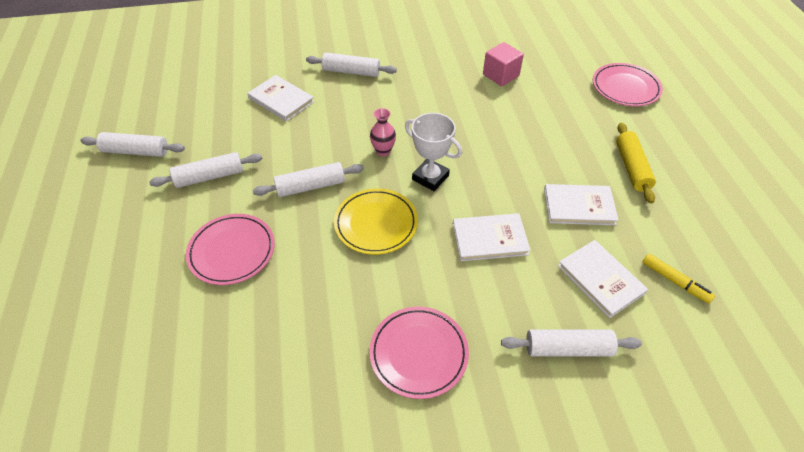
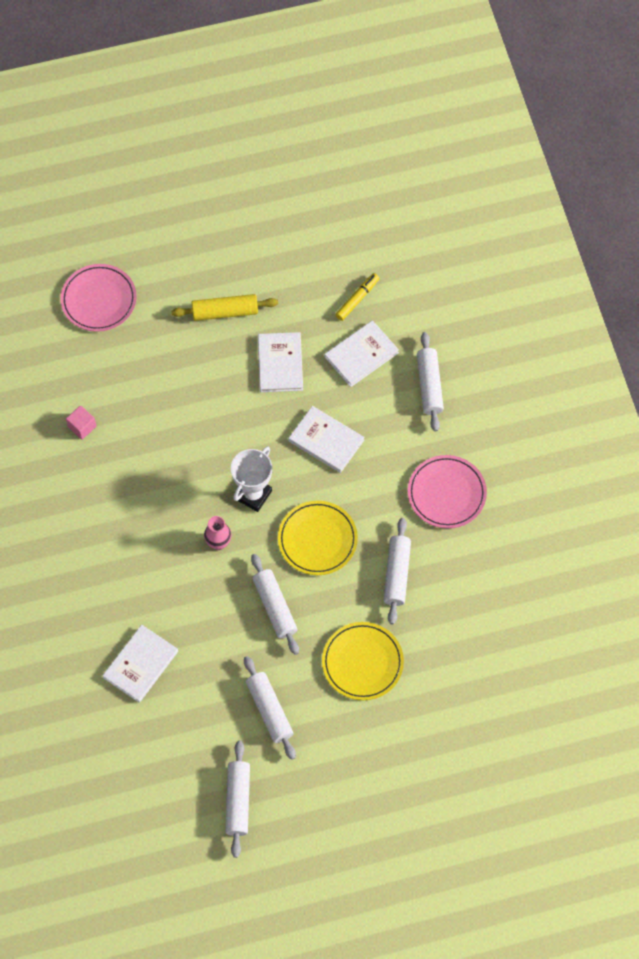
camera: 95 degrees left, 15 degrees up
pink plate [186,214,275,285] -> yellow plate [322,622,404,700]
white rolling pin [306,53,397,77] -> white rolling pin moved to [384,518,411,625]
white book [453,213,531,261] -> white book turned 45 degrees counterclockwise [288,406,365,473]
pink cube [483,42,524,86] -> pink cube [66,406,97,440], size x0.66

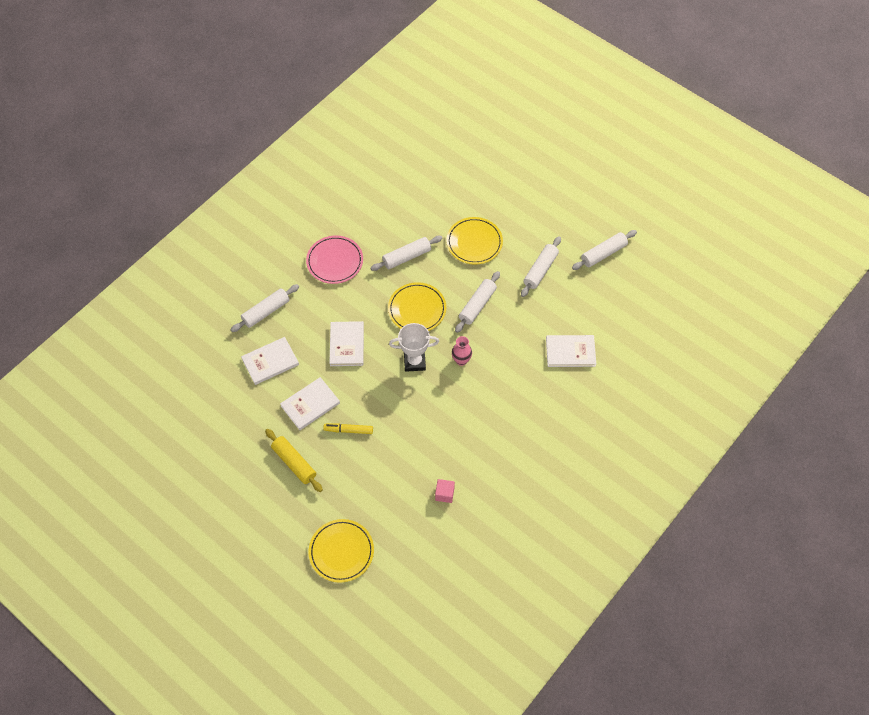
camera: 125 degrees left, 5 degrees down
pink plate [60,264,137,332] -> yellow plate [309,519,374,583]
white book [324,320,399,387] -> white book turned 45 degrees counterclockwise [241,337,299,385]
yellow marker [335,273,379,321] -> yellow marker moved to [323,423,373,434]

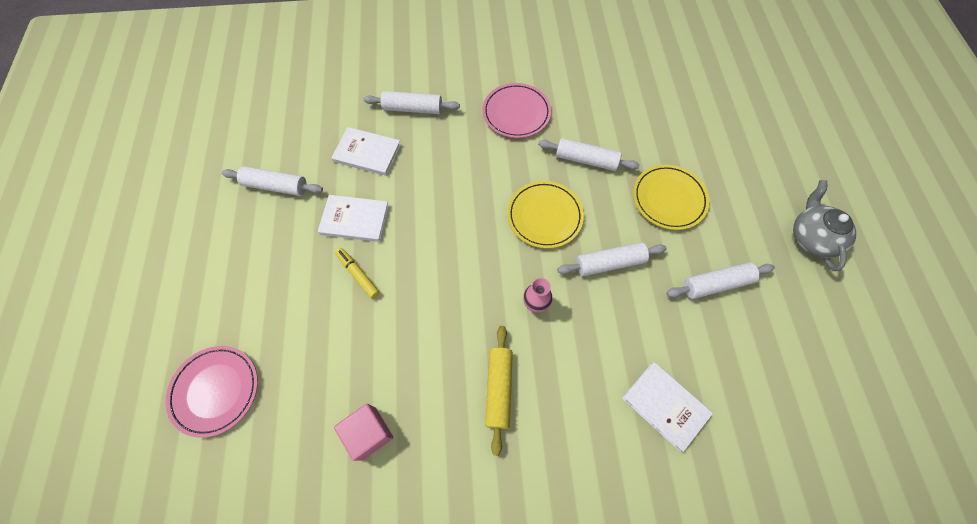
camera: 45 degrees right, 5 degrees up
yellow rolling pin [265,429,323,492] -> yellow rolling pin moved to [485,326,513,456]
yellow plate [309,519,374,583] -> pink plate [166,346,258,438]
white book [329,321,364,366] -> none
white trophy [389,323,439,372] -> none
pink cube [435,479,455,503] -> pink cube [334,404,393,461], size x1.51
white rolling pin [572,230,637,270] -> white rolling pin moved to [222,166,323,196]
none -> grey teapot [793,180,856,271]

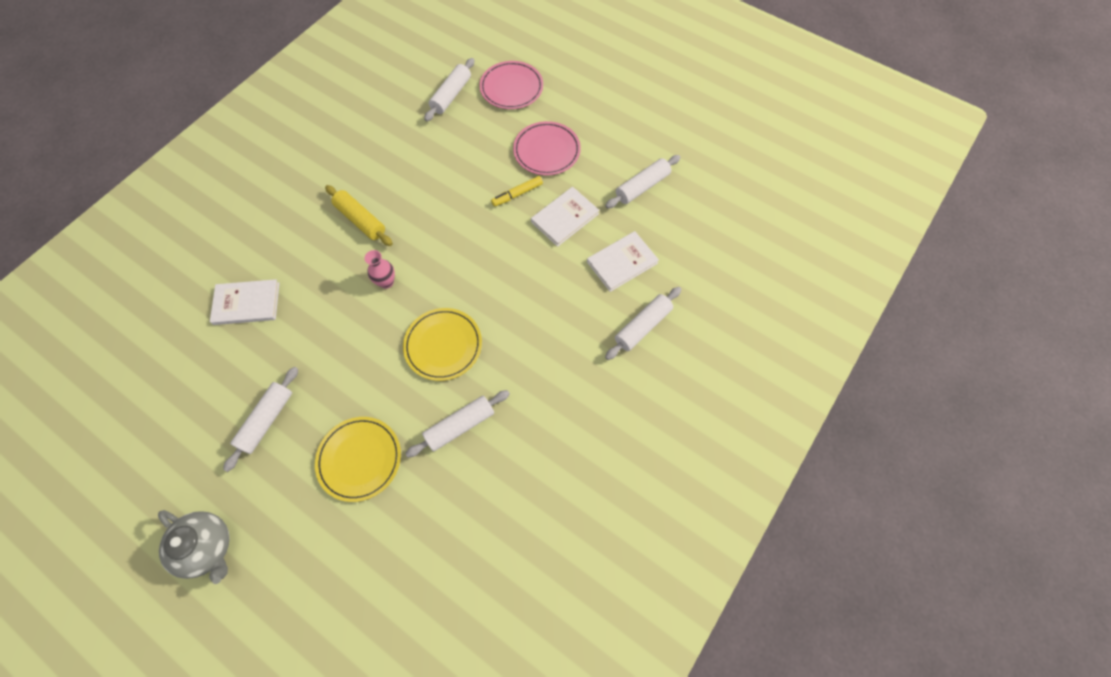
camera: 130 degrees right, 0 degrees up
pink cube [334,404,393,461] -> none
yellow marker [335,248,380,299] -> yellow marker turned 150 degrees clockwise [491,176,543,207]
pink plate [483,83,551,138] -> pink plate moved to [513,121,581,175]
white rolling pin [557,242,667,276] -> white rolling pin moved to [424,58,474,121]

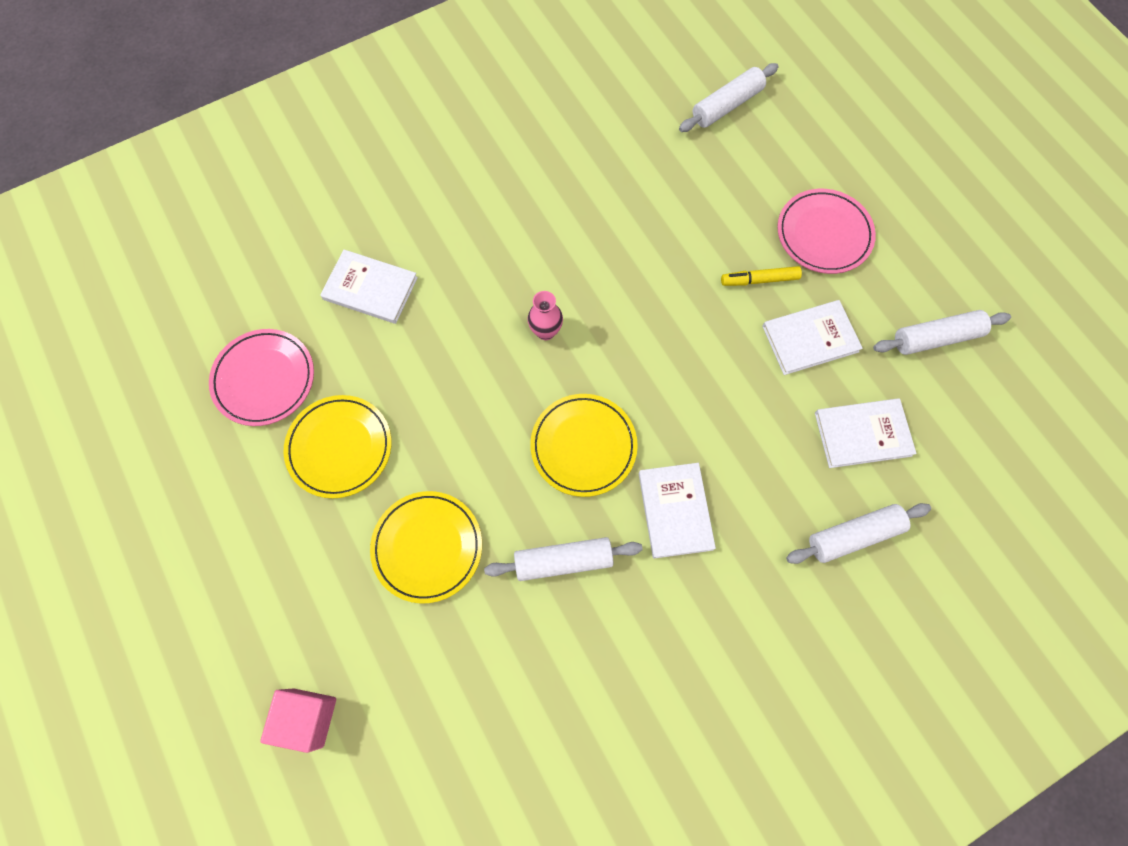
camera: 25 degrees right, 5 degrees up
grey teapot [158,510,230,584] -> none
white rolling pin [223,367,298,472] -> yellow plate [284,395,392,498]
yellow rolling pin [325,185,393,246] -> none
pink plate [479,61,543,109] -> pink plate moved to [209,329,314,426]
none -> pink cube [260,688,336,753]
none -> white book [639,463,716,559]

